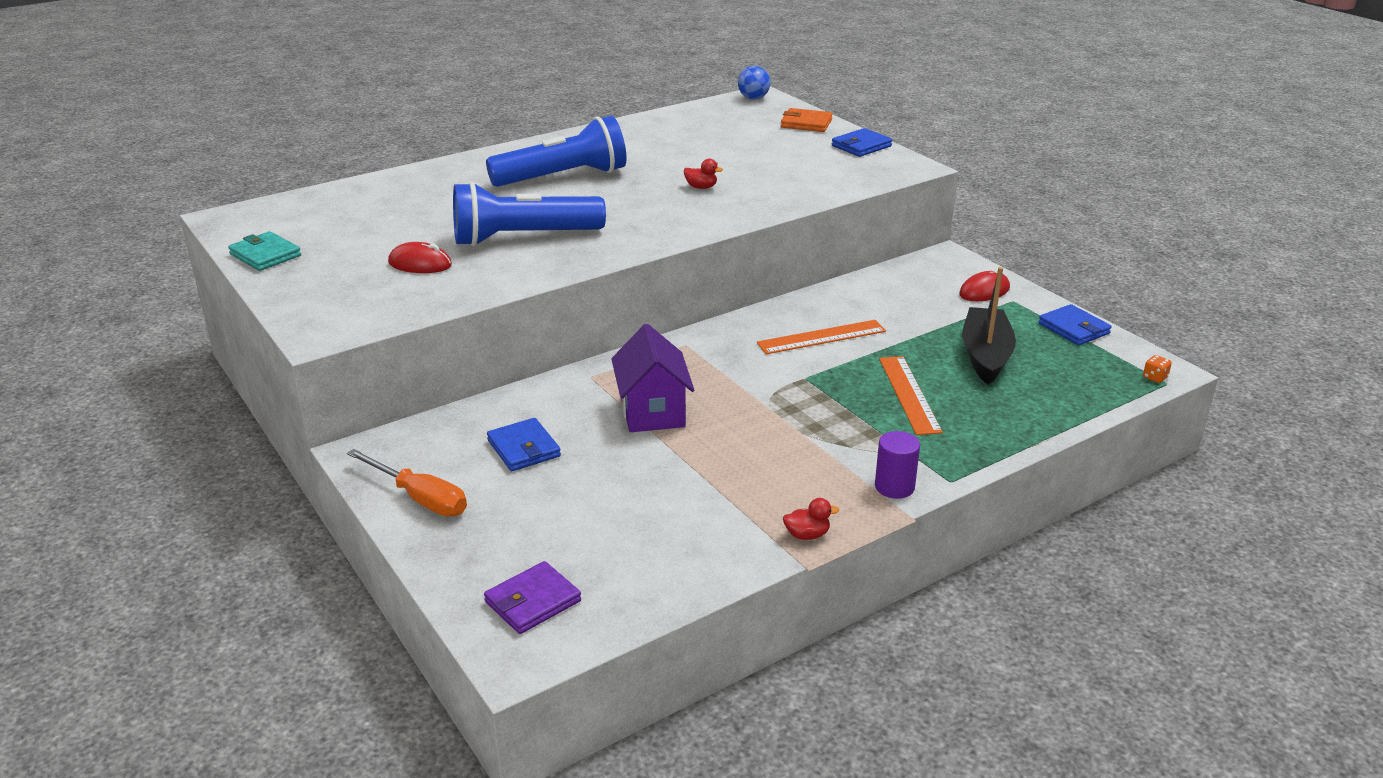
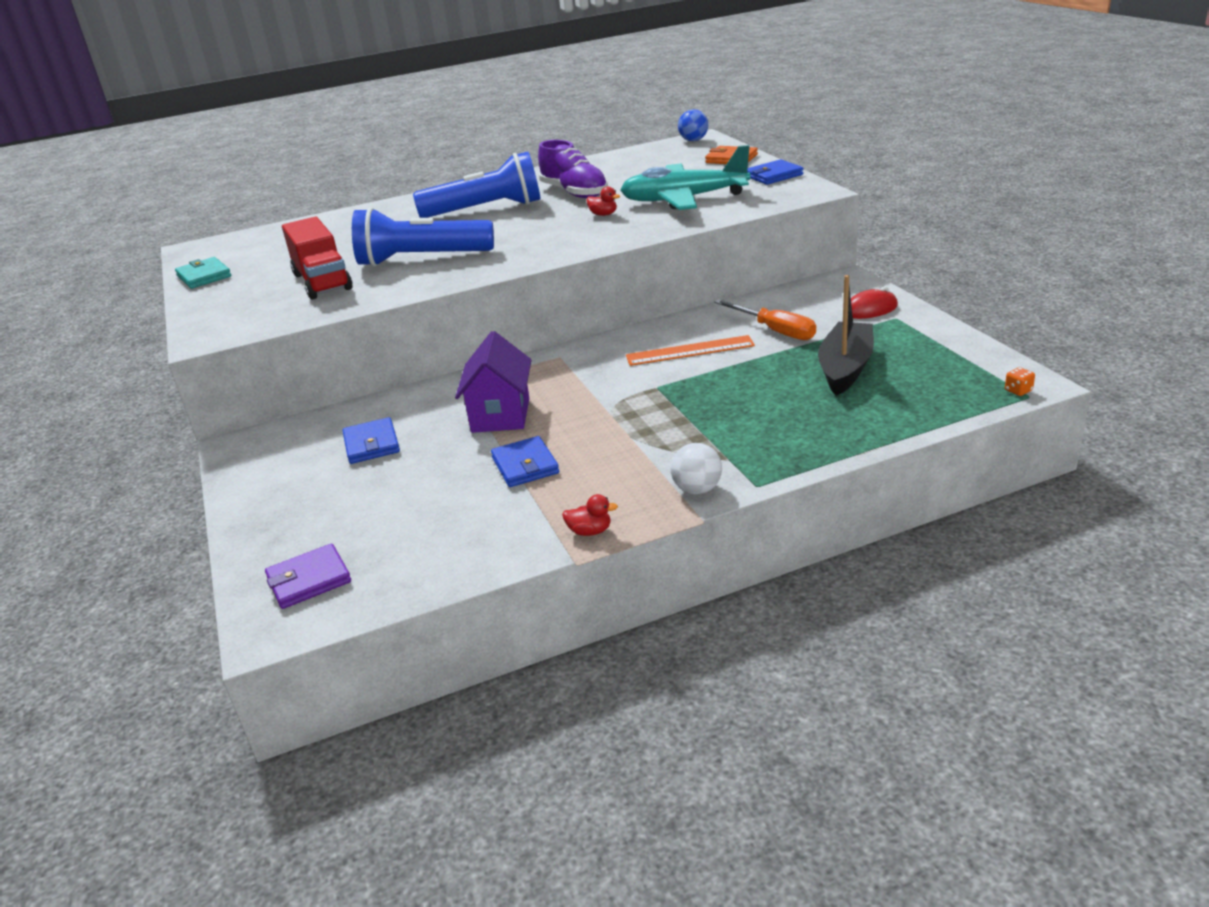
camera: 15 degrees right, 0 degrees up
orange screwdriver [347,449,467,517] -> orange screwdriver moved to [714,299,816,340]
red mouse [388,242,452,273] -> red truck [282,217,353,299]
purple cylinder [875,431,920,499] -> white ball [670,443,722,494]
orange ruler [879,356,943,435] -> none
blue wallet [1038,304,1112,345] -> blue wallet moved to [491,436,559,487]
none -> purple shoe [538,140,608,198]
none -> turquoise plane [620,145,750,210]

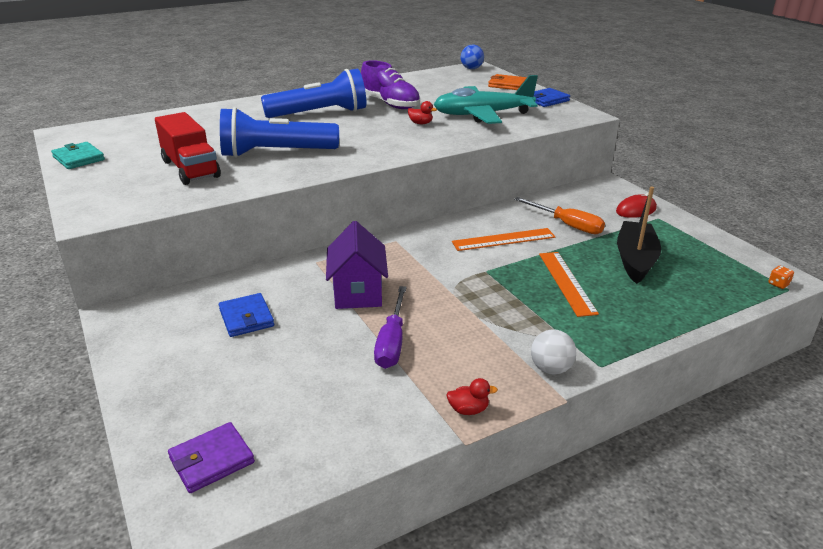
camera: 10 degrees left, 0 degrees up
blue wallet [491,436,559,487] -> purple screwdriver [374,286,407,369]
none -> orange ruler [539,252,599,317]

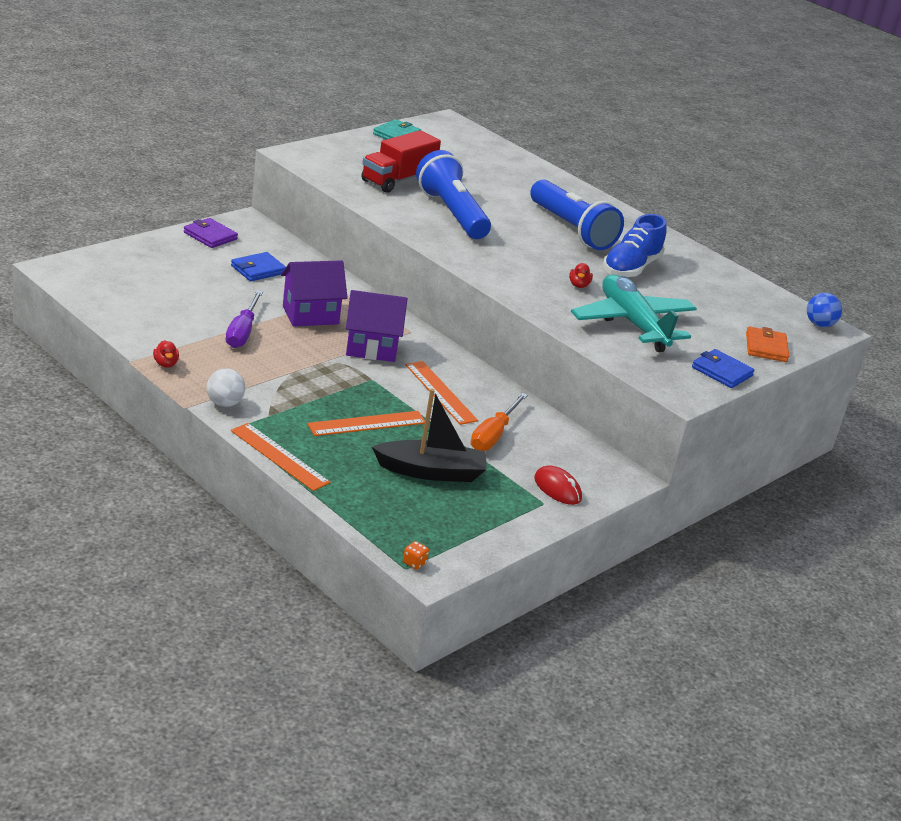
camera: 70 degrees right, 0 degrees up
purple wallet [168,422,255,493] -> purple wallet moved to [184,218,238,248]
purple shoe [361,60,420,109] -> blue shoe [603,214,667,277]
purple screwdriver [374,286,407,369] -> purple screwdriver turned 75 degrees counterclockwise [226,290,263,348]
none -> orange ruler [231,423,330,491]
none -> purple house [346,290,407,362]

